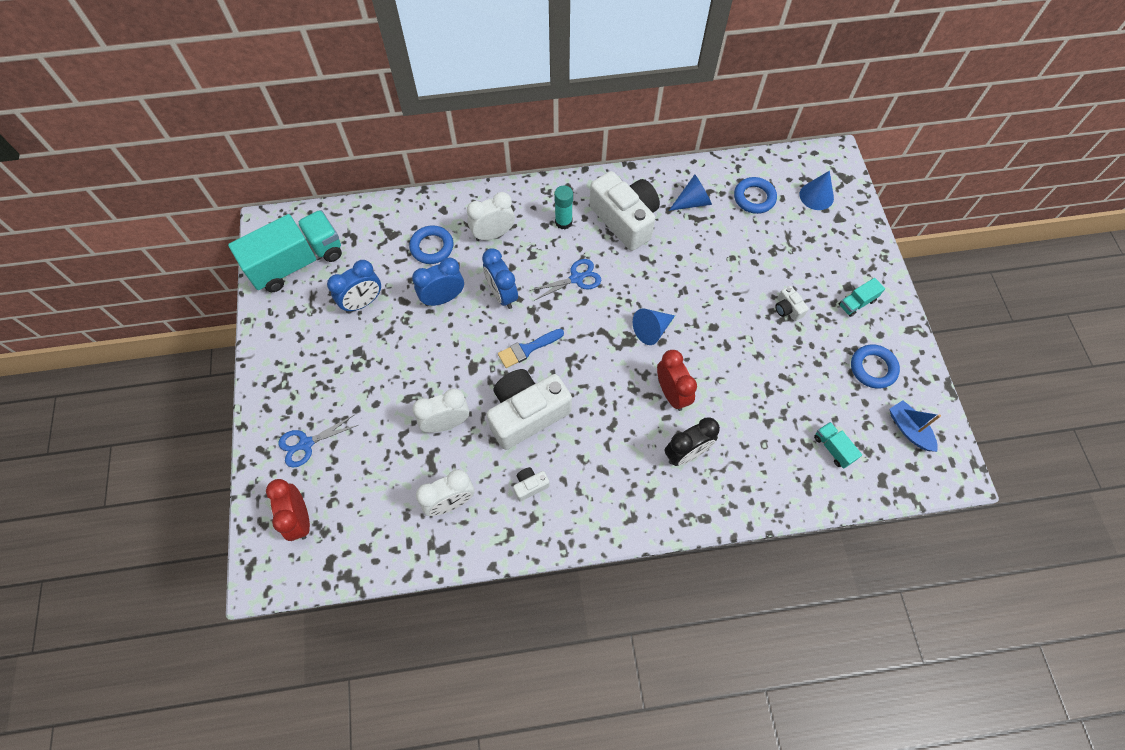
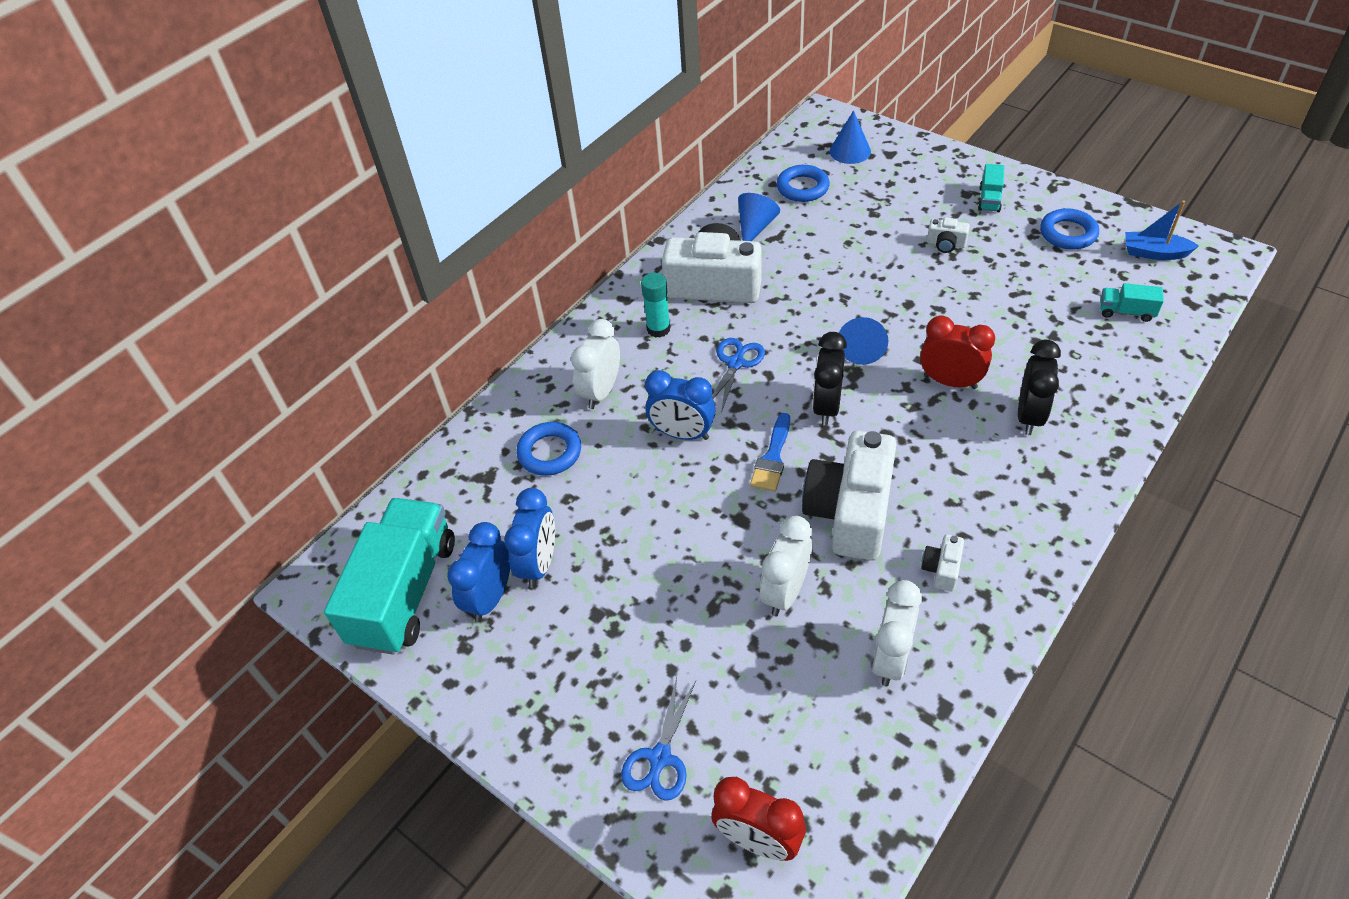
camera: 40 degrees left, 15 degrees down
blue clock [412,257,464,306] -> blue clock moved to [447,522,510,622]
none -> black clock [813,332,847,426]

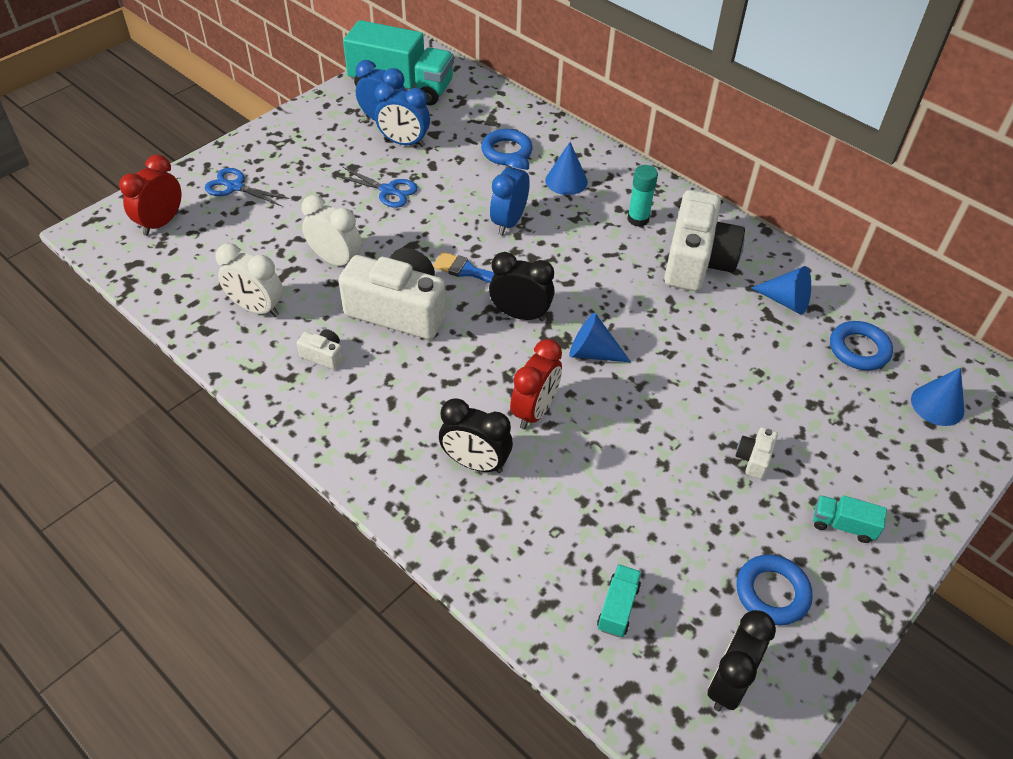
camera: 90 degrees right, 0 degrees up
white clock [571,319,620,409] -> blue cone [545,142,588,195]
blue scissors [712,338,765,413] -> blue scissors moved to [335,167,418,208]
blue boat [1125,201,1199,260] -> black clock [707,610,776,711]

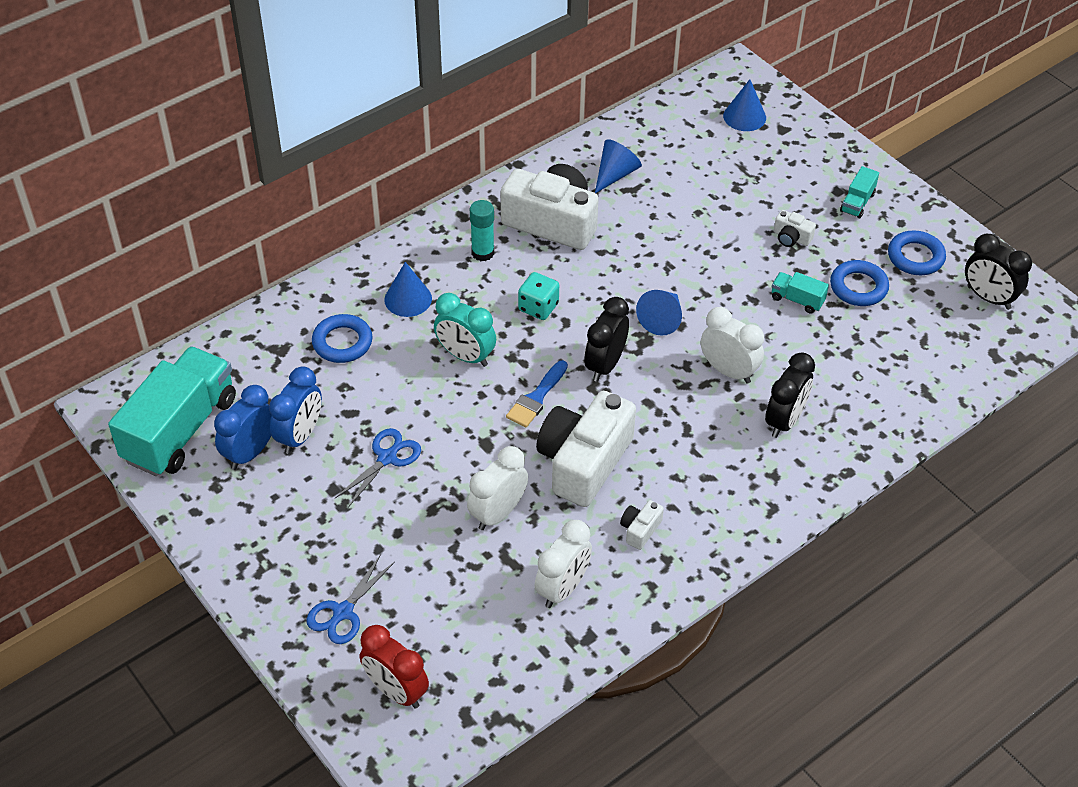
camera: 80 degrees left, 0 degrees up
blue clock [490,154,530,236] -> turquoise clock [434,293,496,367]
red clock [510,339,562,429] -> white clock [701,307,764,384]
turquoise truck [597,564,642,637] -> turquoise truck moved to [772,272,829,314]
blue ring [830,321,893,370] -> blue ring moved to [830,260,889,306]
none -> turquoise dice [518,272,559,320]

